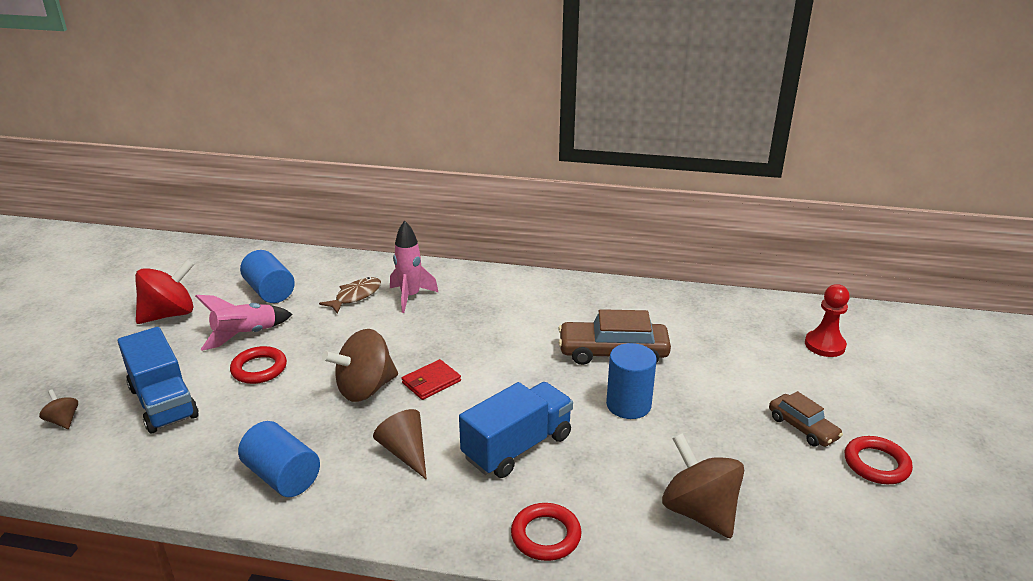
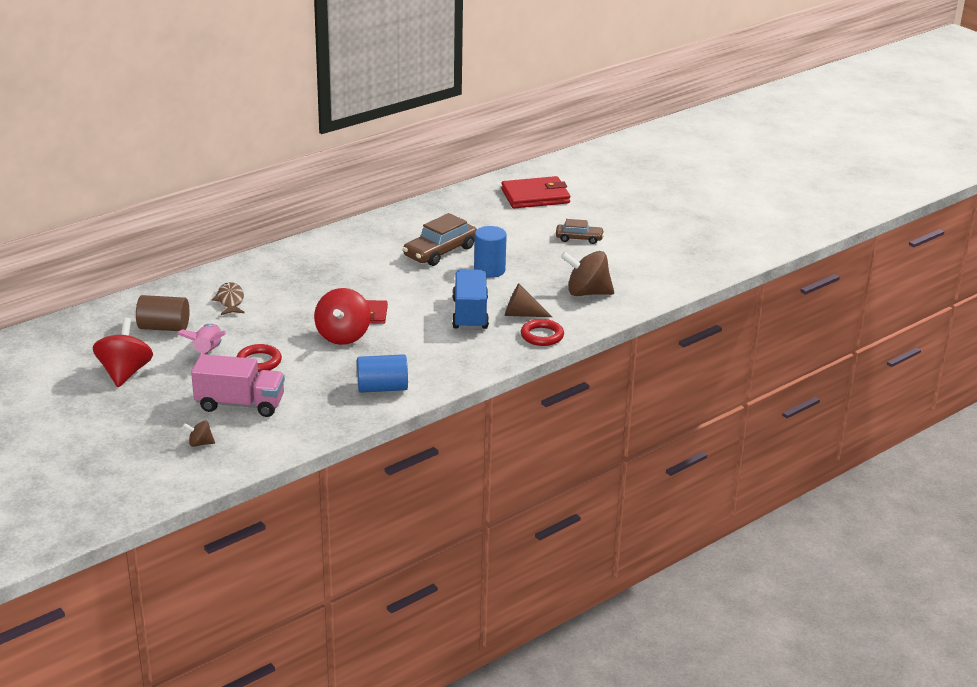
camera: 50 degrees left, 0 degrees up
blue truck [118,327,199,433] -> pink truck [191,354,285,417]
blue cylinder [240,250,295,303] -> brown cylinder [136,295,189,331]
brown spinning top [322,329,398,402] -> red spinning top [314,288,371,345]
brown cone [373,409,427,480] -> brown cone moved to [505,284,552,317]
pink rocket [390,220,438,313] -> none
red pawn [805,284,850,357] -> red wallet [501,176,570,209]
red ring [845,436,913,484] -> none

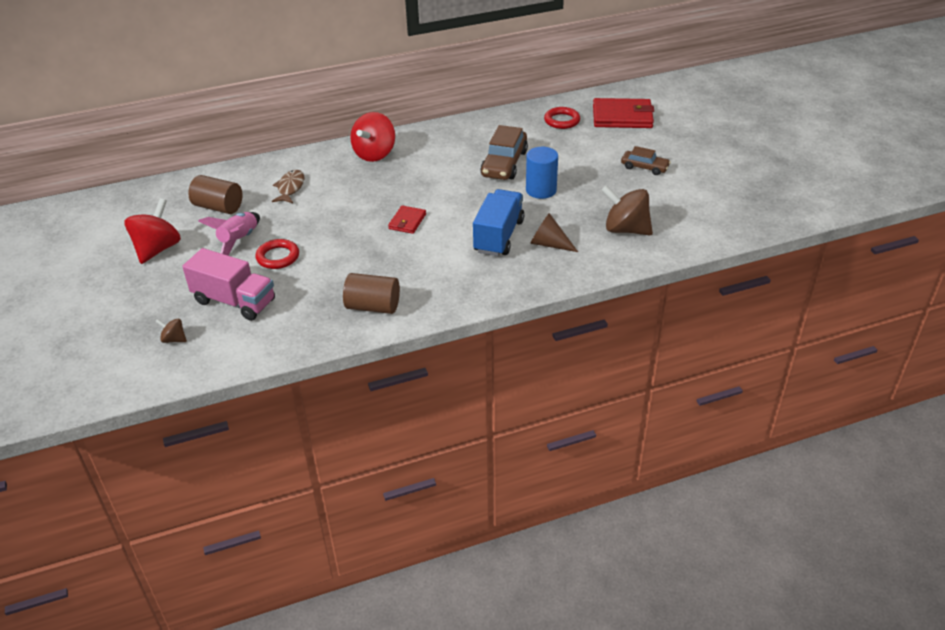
camera: 20 degrees right, 10 degrees up
red spinning top [314,288,371,345] -> red spinning top moved to [350,112,395,162]
blue cylinder [357,354,408,393] -> brown cylinder [343,273,400,314]
brown car [403,213,477,266] -> brown car turned 45 degrees counterclockwise [480,125,528,180]
red ring [521,319,564,346] -> red ring moved to [544,107,580,129]

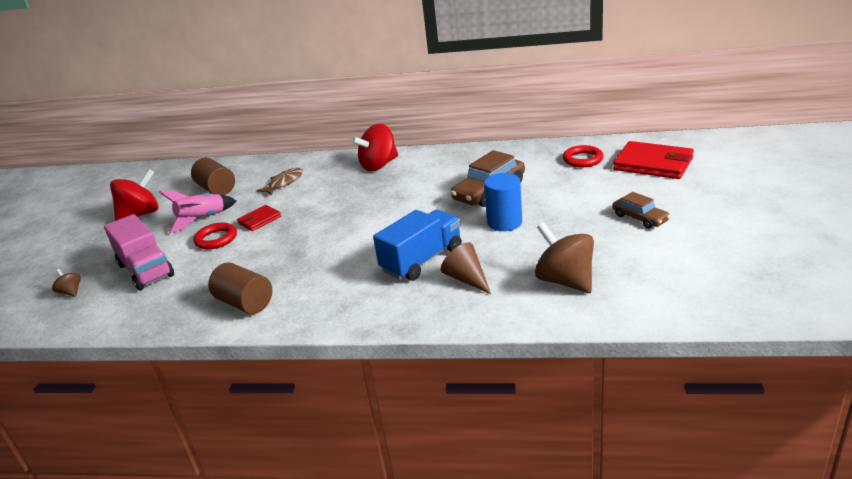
camera: 30 degrees right, 10 degrees down
red wallet [388,205,426,234] -> red wallet moved to [237,205,281,231]

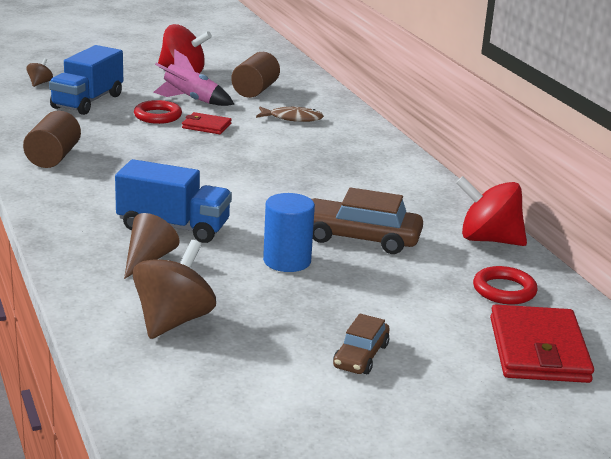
camera: 55 degrees right, 5 degrees down
pink truck [104,214,174,290] -> blue truck [49,45,123,115]
red spinning top [351,124,398,171] -> red spinning top moved to [456,176,527,246]

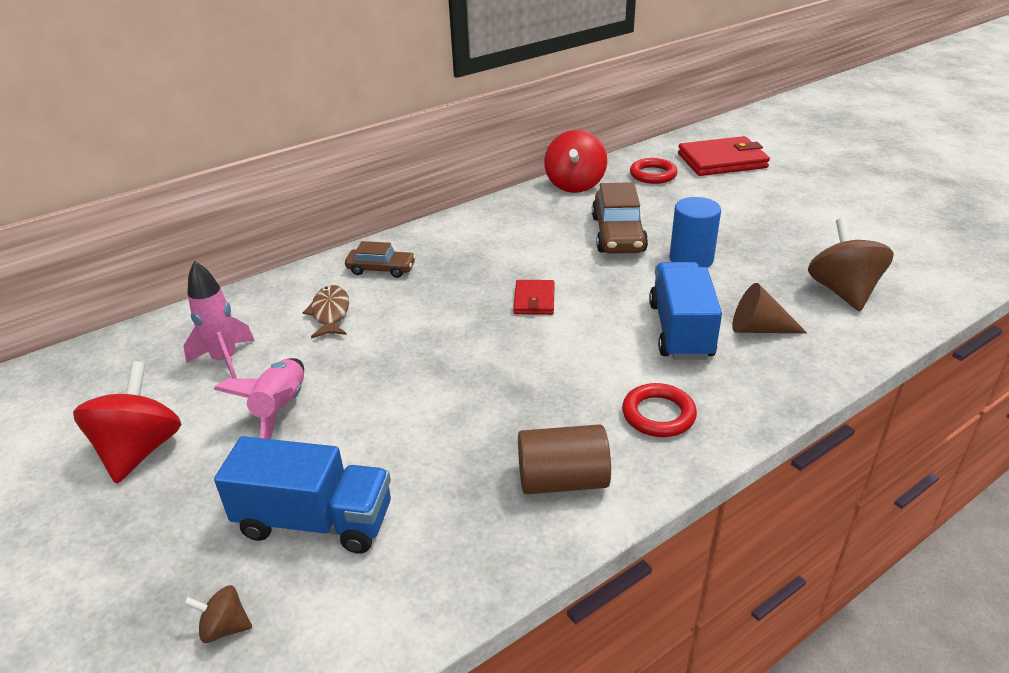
camera: 100 degrees left, 10 degrees up
brown spinning top [133,240,216,339] -> brown spinning top turned 75 degrees clockwise [808,218,894,311]
red ring [134,100,182,124] -> red ring moved to [622,383,697,437]
red wallet [182,112,232,134] -> red wallet moved to [513,280,555,315]
brown cylinder [231,52,280,98] -> pink rocket [183,261,255,378]
brown car [333,314,390,374] -> brown car moved to [345,241,416,278]

